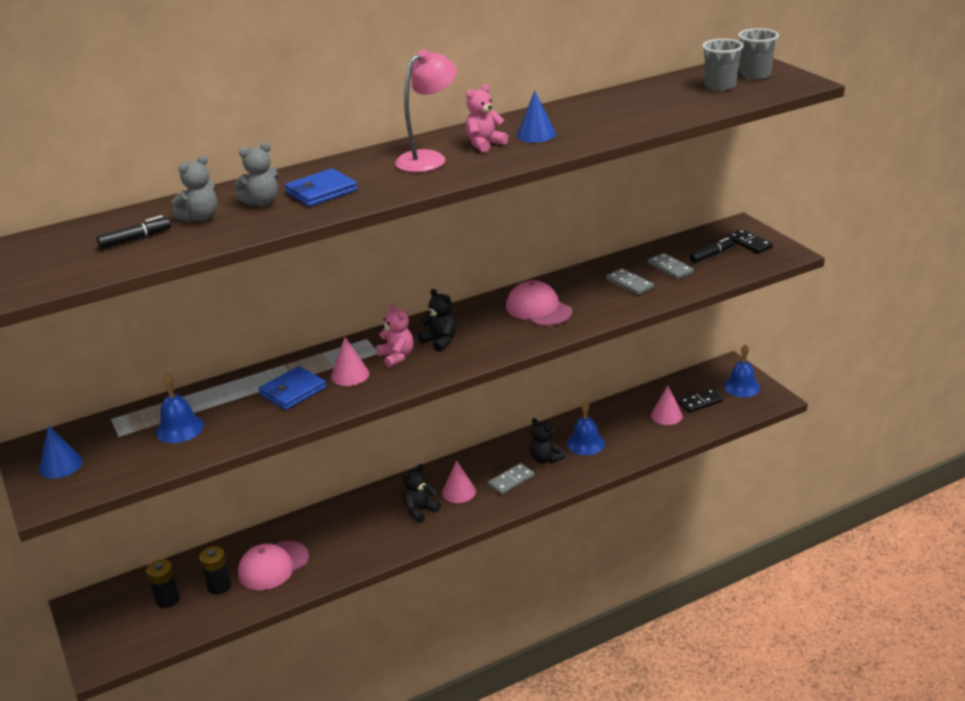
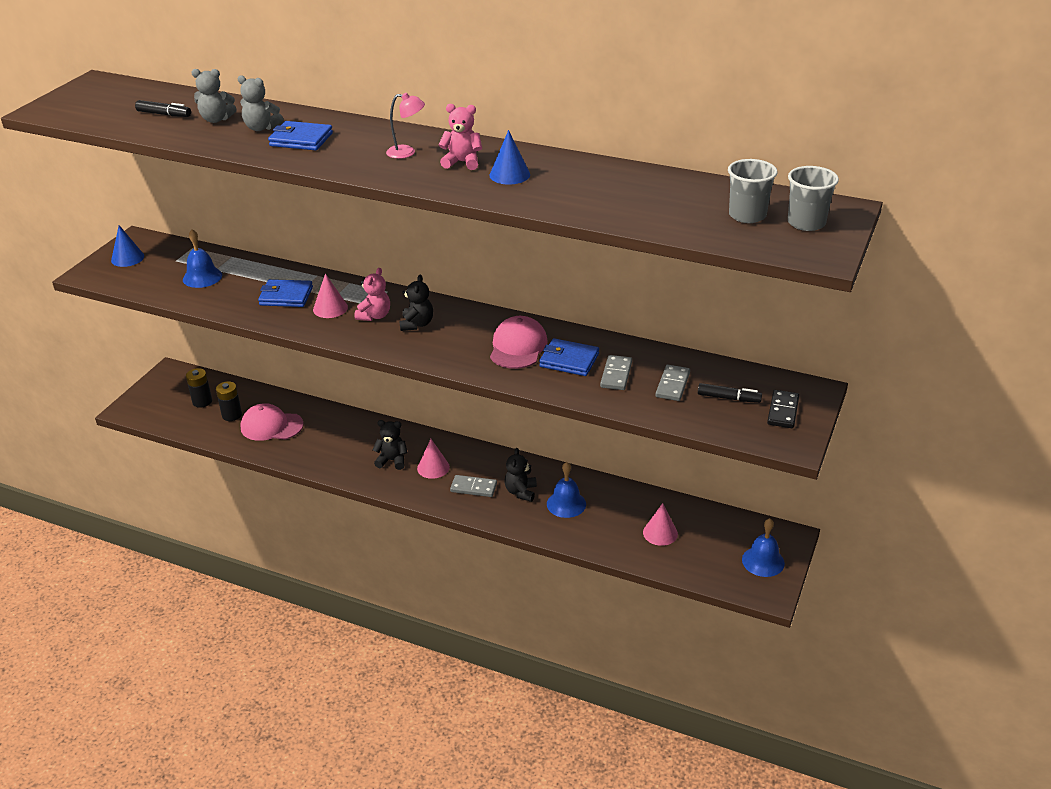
camera: 50 degrees right, 5 degrees up
pink lamp [395,49,457,172] -> pink lamp [386,93,425,159], size x0.59
black domino [678,388,723,413] -> none
none -> blue wallet [539,338,599,376]

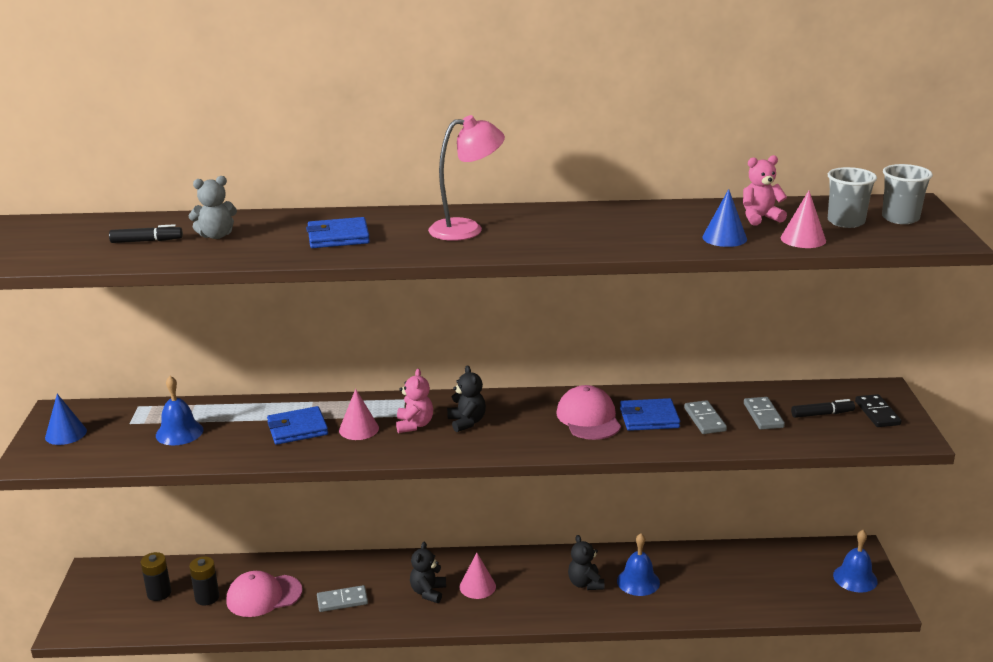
camera: 25 degrees left, 10 degrees down
grey teddy bear [238,75,284,131] -> none
black teddy bear [372,420,407,470] -> black teddy bear turned 60 degrees counterclockwise [410,542,446,603]
pink lamp [386,93,425,159] -> pink lamp [428,115,505,241], size x1.70
pink teddy bear [438,104,482,170] -> pink teddy bear moved to [743,155,787,225]
grey domino [450,475,497,497] -> grey domino moved to [317,585,368,612]
blue cone [489,130,530,185] -> blue cone moved to [702,189,747,247]
pink cone [643,503,678,546] -> pink cone moved to [781,190,826,248]

